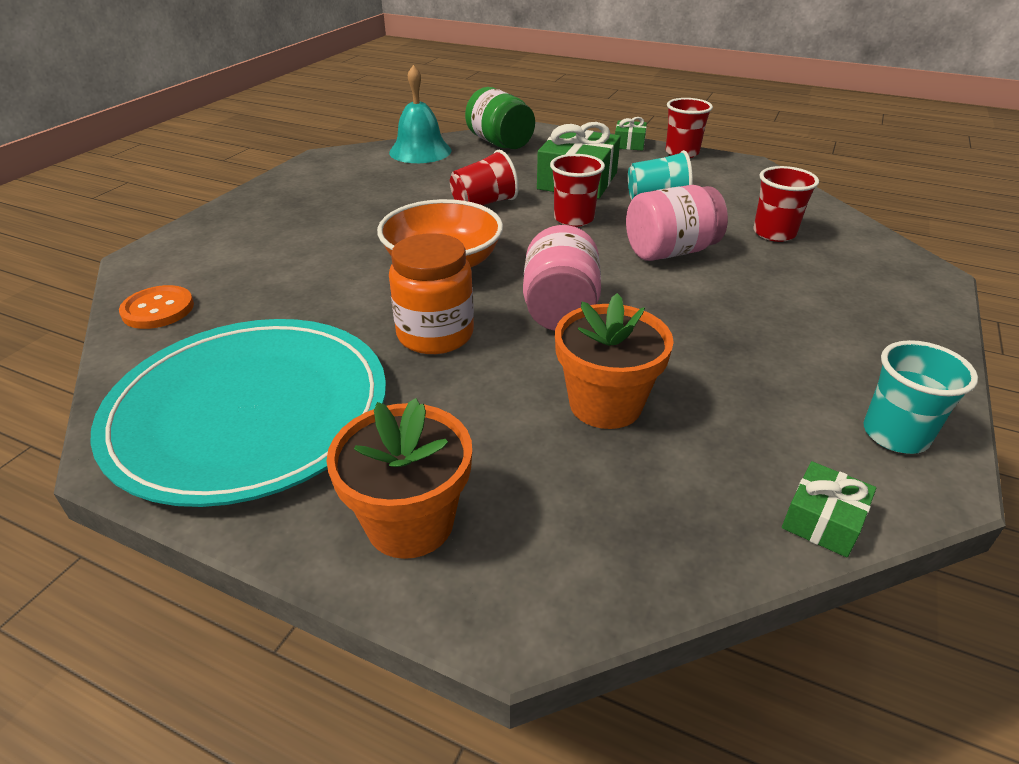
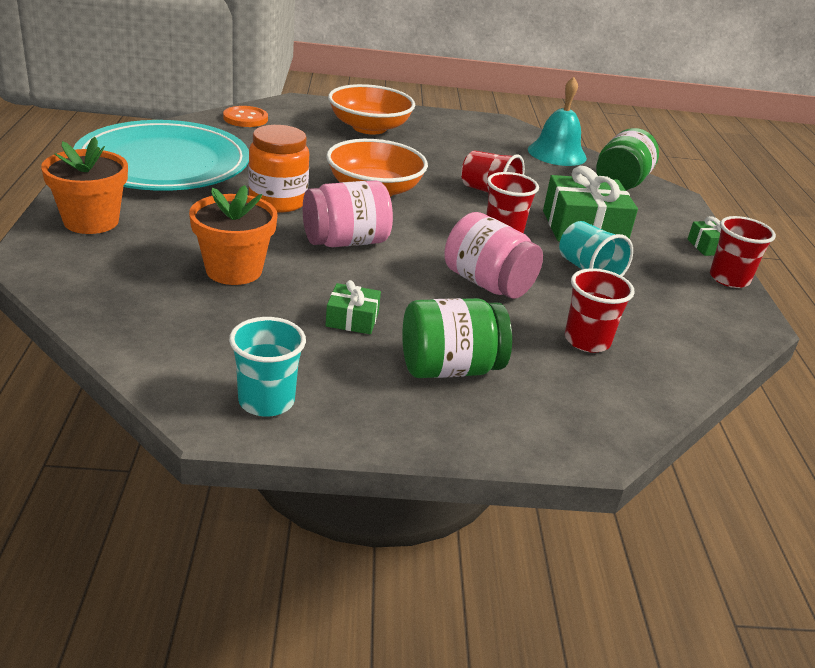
camera: 60 degrees right, 5 degrees down
green gift [782,461,876,557] -> green gift moved to [325,280,381,334]
none -> orange bowl [328,84,415,134]
none -> green jar [402,298,512,378]

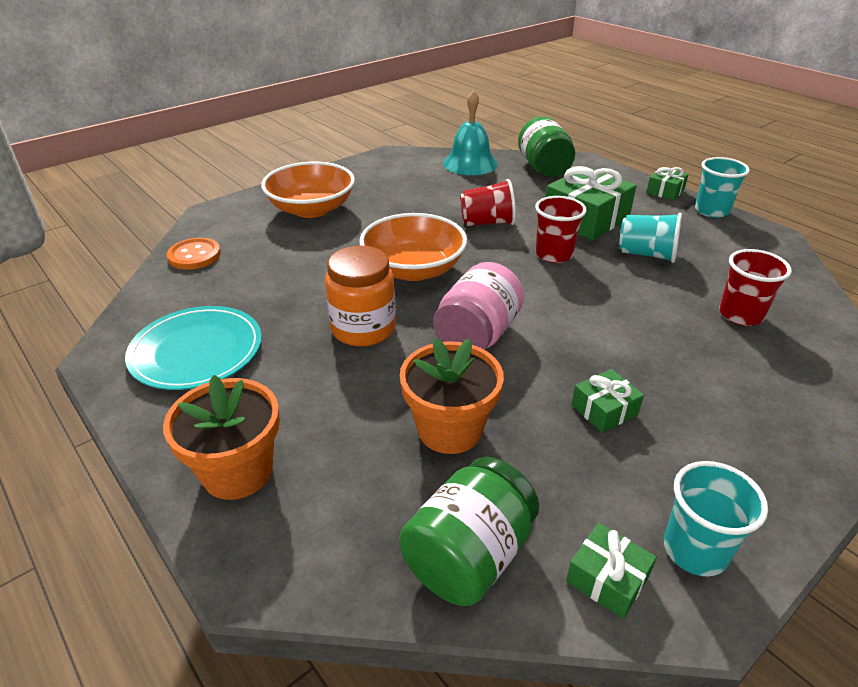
camera: 35 degrees left, 5 degrees up
turquoise plate [73,120,249,191] -> turquoise plate [125,306,262,390], size x0.62
green jar [402,298,512,378] -> green jar moved to [399,457,539,606]
pink jar [445,212,543,299] -> none
red cup [710,216,776,288] -> turquoise cup [695,157,750,218]
none -> green gift [566,523,657,619]

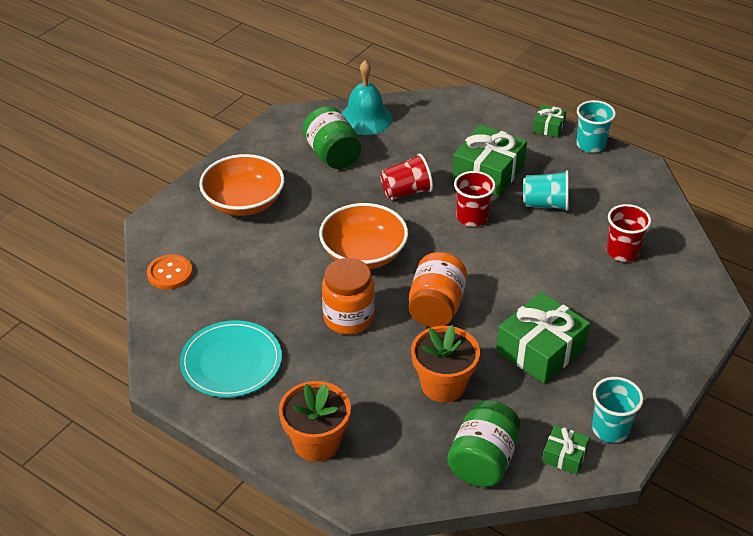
camera: 15 degrees left, 5 degrees up
pink jar [433,262,524,350] -> orange jar [409,252,467,327]
green jar [518,116,575,177] -> green jar moved to [303,106,361,169]
green gift [571,369,644,433] -> green gift [496,292,590,384], size x1.97

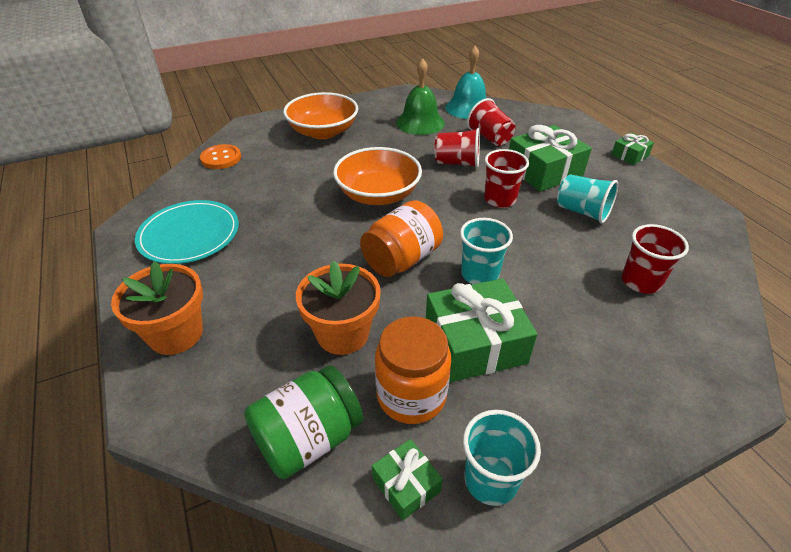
camera: 30 degrees right, 0 degrees up
green jar [303,106,361,169] -> green bell [396,58,445,135]
orange jar [322,258,375,334] -> orange jar moved to [375,316,451,424]
turquoise cup [576,100,616,153] -> turquoise cup moved to [460,218,513,284]
none -> red cup [467,98,516,146]

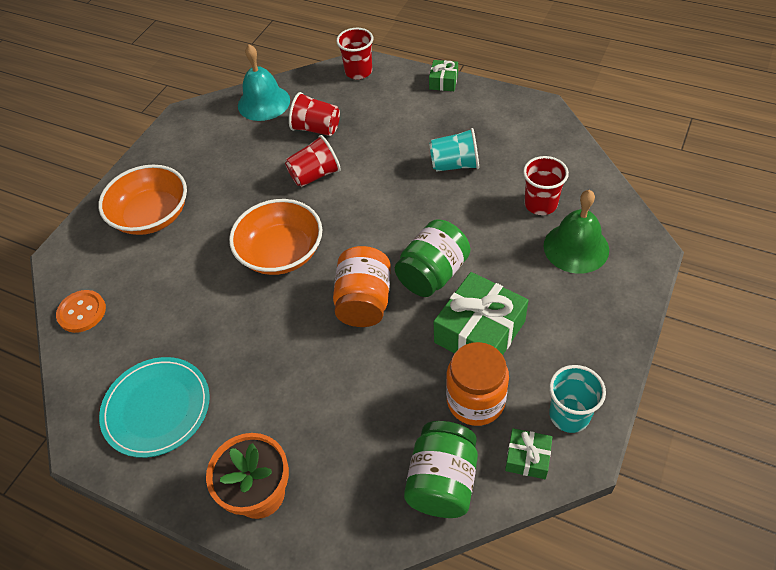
camera: 35 degrees left, 10 degrees up
orange flower pot [296,260,381,355] -> none
green bell [396,58,445,135] -> green bell moved to [543,190,609,274]
turquoise cup [460,218,513,284] -> green jar [395,219,470,297]
red cup [484,149,529,208] -> red cup moved to [336,28,373,79]
green gift [509,125,592,192] -> none

